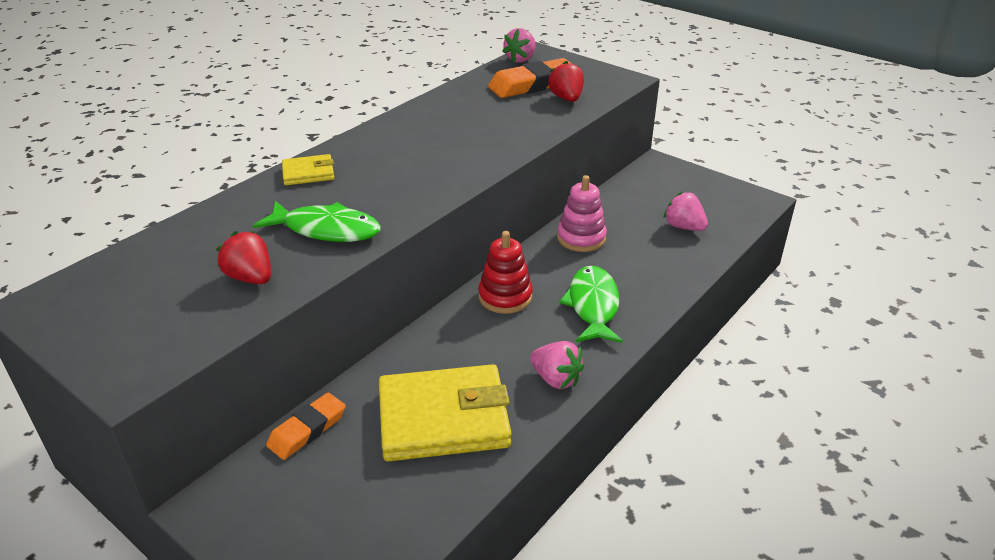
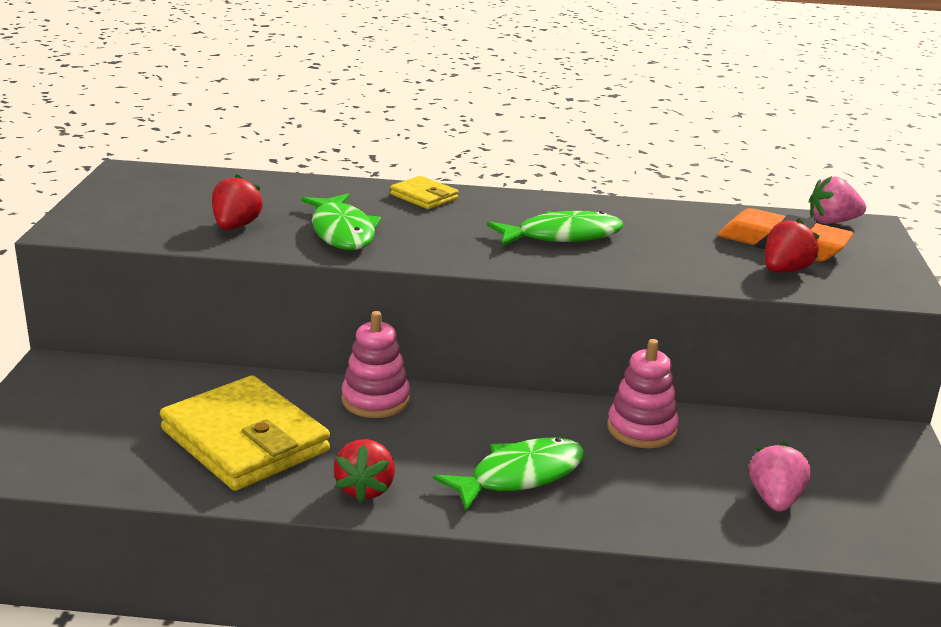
camera: 55 degrees right, 10 degrees down
orange eraser [266,393,346,460] -> none
red stacking toy [478,231,533,314] -> none
pink strawberry [530,341,585,389] -> red strawberry [334,439,395,503]
none -> pink stacking toy [341,311,410,418]
none -> green fish [487,211,624,246]

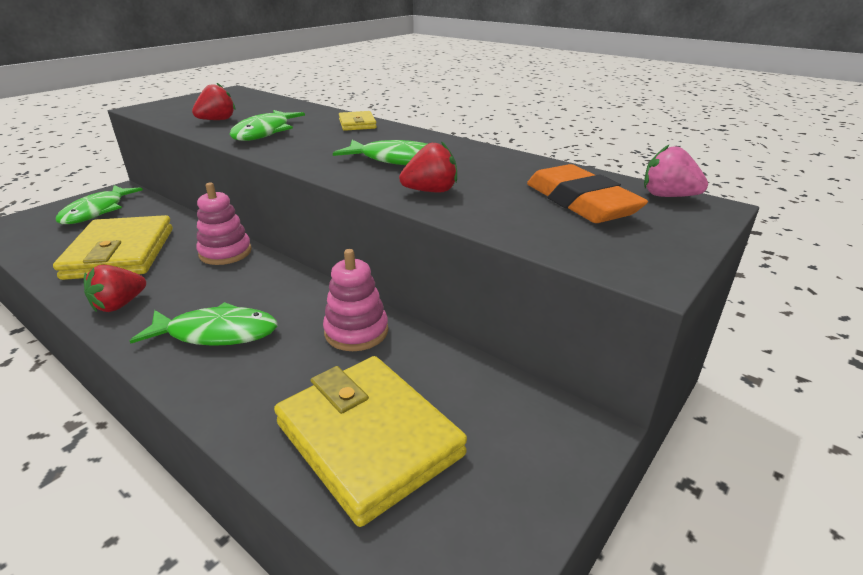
camera: 35 degrees right, 5 degrees up
pink strawberry [749,442,811,512] -> yellow wallet [274,356,467,527]
red strawberry [765,219,820,273] -> red strawberry moved to [399,141,457,193]
none -> green fish [56,185,143,224]

